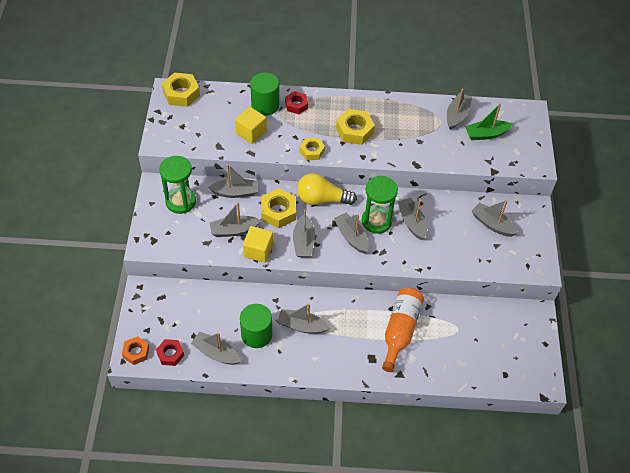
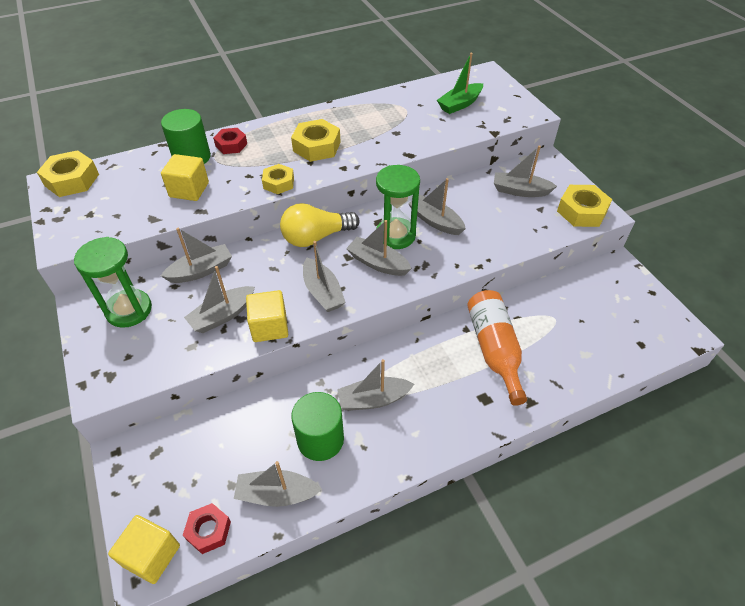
camera: 25 degrees left, 5 degrees down
orange nut [122,336,149,365] -> yellow cube [108,515,180,584]
yellow nut [261,188,296,228] -> yellow nut moved to [557,185,612,227]
grey boat [447,89,472,130] -> none

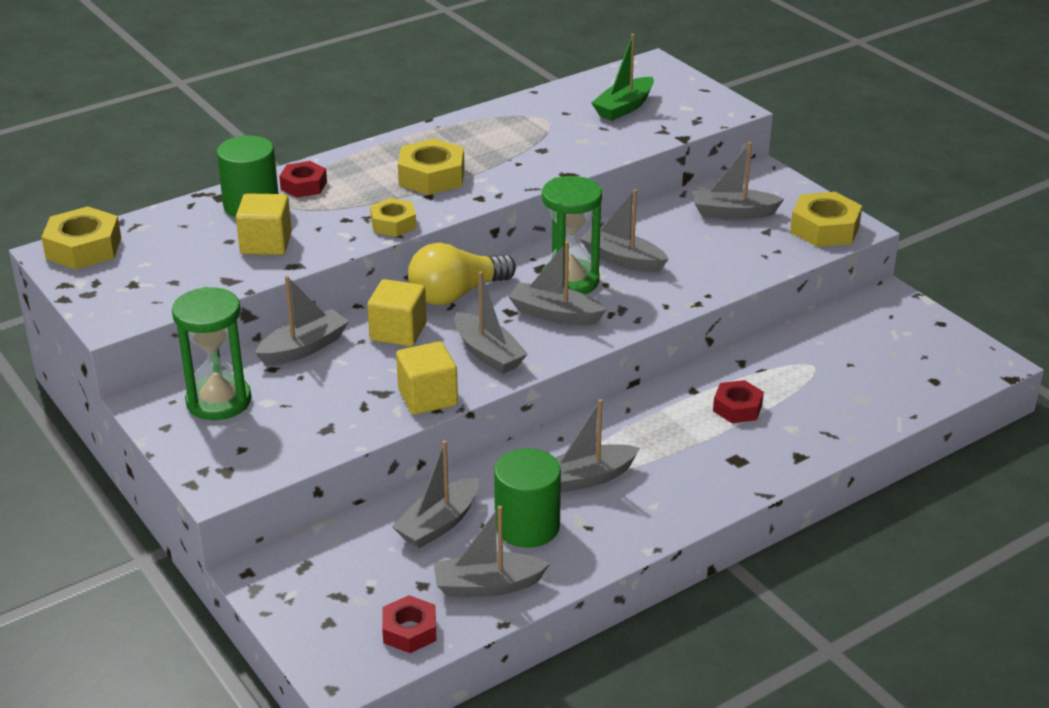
camera: 10 degrees left, 15 degrees down
yellow cube [108,515,180,584] -> yellow cube moved to [367,279,427,346]
grey boat [184,266,255,333] -> grey boat moved to [392,440,479,549]
orange bottle [467,290,527,406] -> red nut [713,380,764,423]

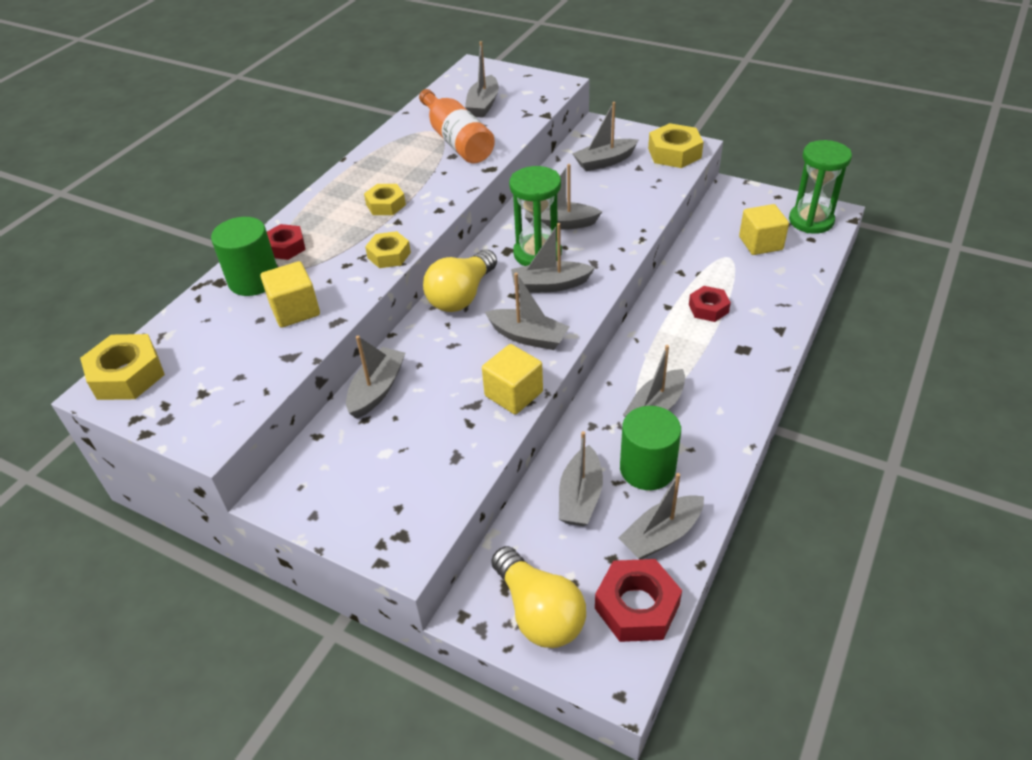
camera: 25 degrees left, 10 degrees up
green hourglass [172,287,251,420] -> green hourglass moved to [789,140,852,234]
yellow cube [367,279,427,346] -> yellow cube moved to [739,204,789,255]
red nut [382,595,436,653] -> red nut [595,559,682,642], size x1.55
yellow nut [398,138,465,195] -> yellow nut [364,184,406,215], size x0.65
green boat [591,34,654,121] -> grey boat [465,41,499,118]
none -> orange bottle [419,89,495,163]
none -> yellow light bulb [492,546,586,648]

